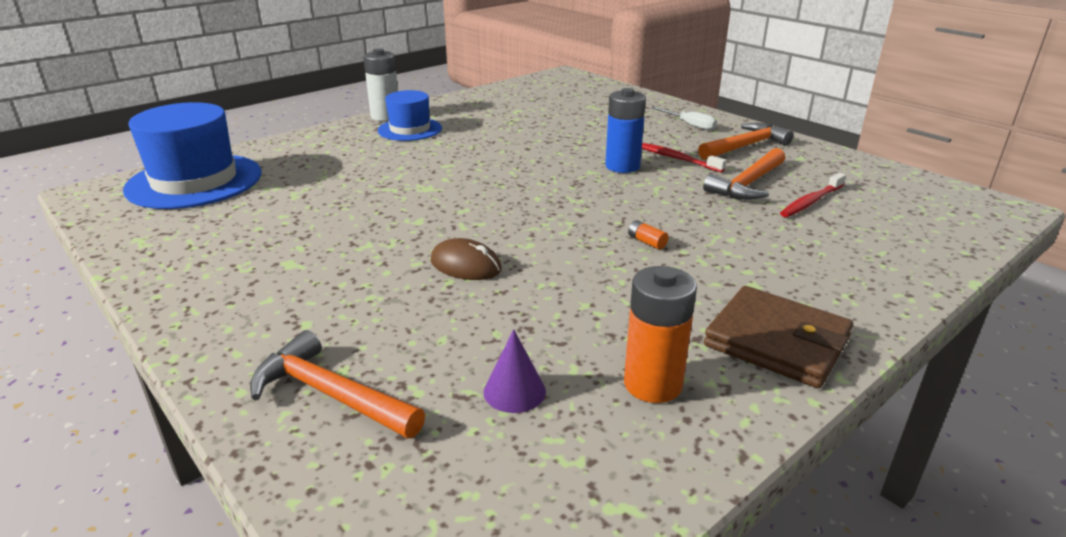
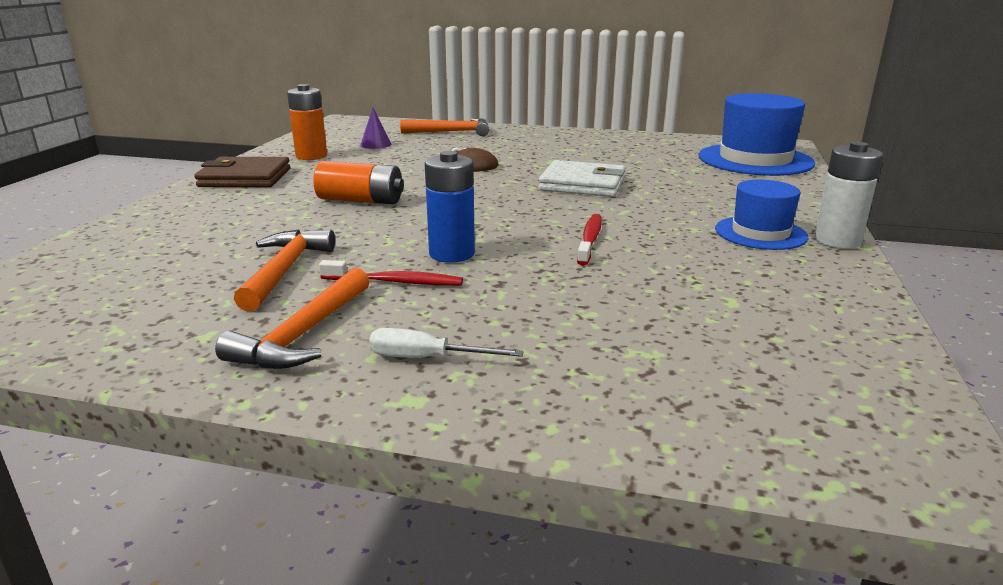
camera: 145 degrees right, 5 degrees down
orange battery [628,220,669,249] -> orange battery [313,161,404,204], size x2.40
red toothbrush [780,173,846,217] -> red toothbrush moved to [577,214,602,265]
none -> white wallet [539,160,626,197]

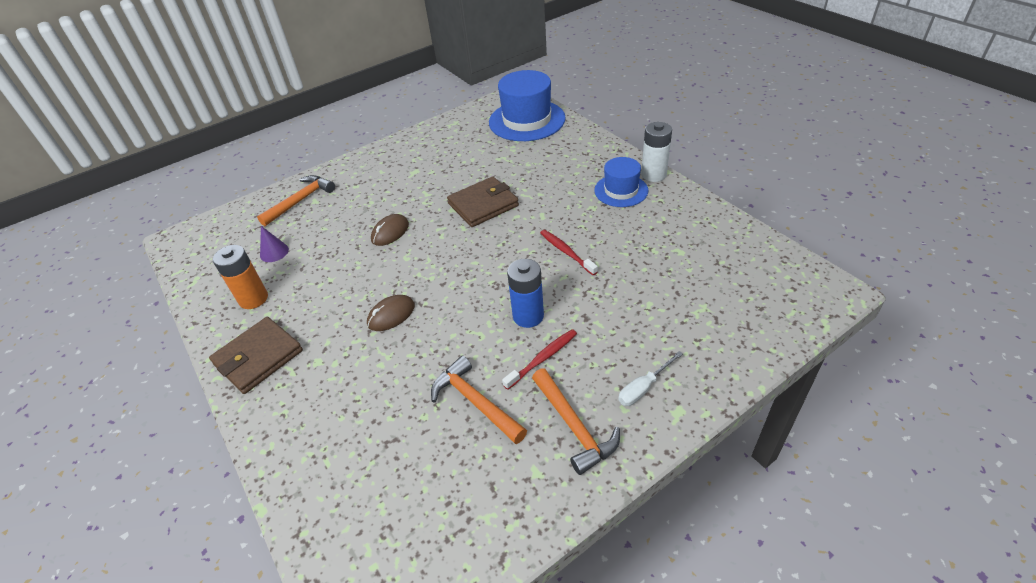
camera: 45 degrees left, 20 degrees up
orange battery [313,161,404,204] -> brown mouse [367,295,415,331]
white wallet [539,160,626,197] -> brown wallet [447,176,519,227]

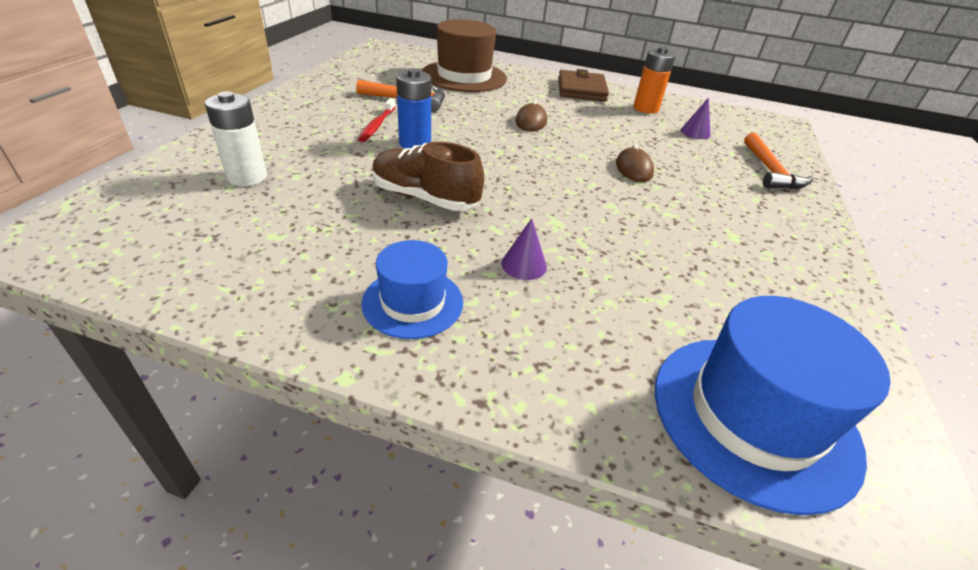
camera: 135 degrees right, 5 degrees down
brown wallet [447,176,519,227] -> none
orange hammer [532,368,620,475] -> none
red toothbrush [540,230,598,275] -> brown shoe [372,142,484,211]
white screwdriver [618,351,683,406] -> none
white battery [641,122,672,182] -> white battery moved to [205,91,267,186]
none -> brown hat [422,19,507,92]
none -> purple cone [501,218,547,280]

